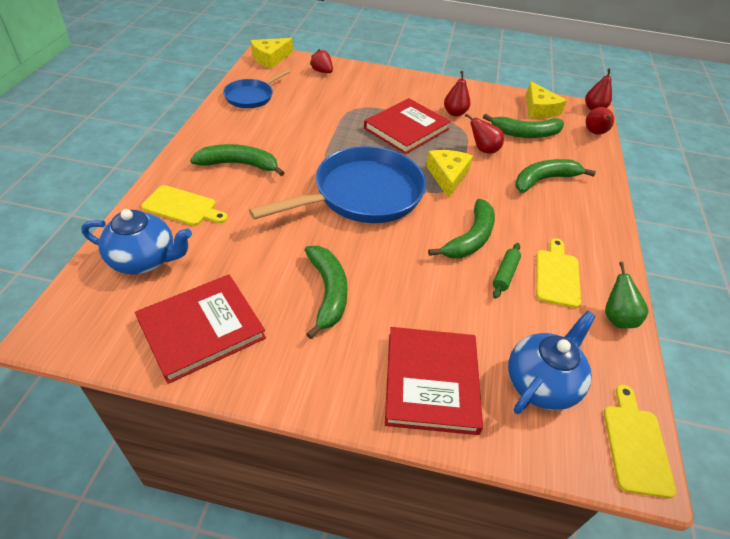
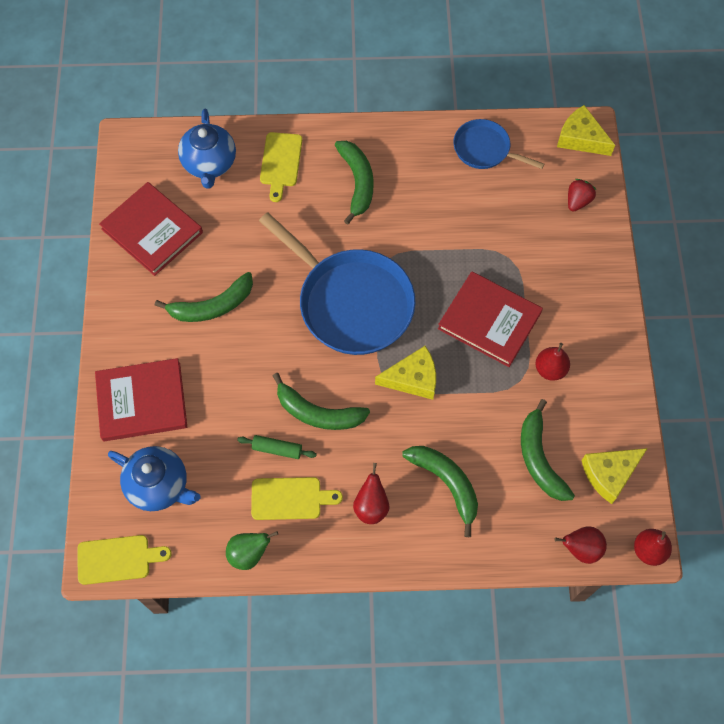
camera: 80 degrees right, 20 degrees up
red pear [465,113,504,154] -> red pear moved to [353,463,389,524]

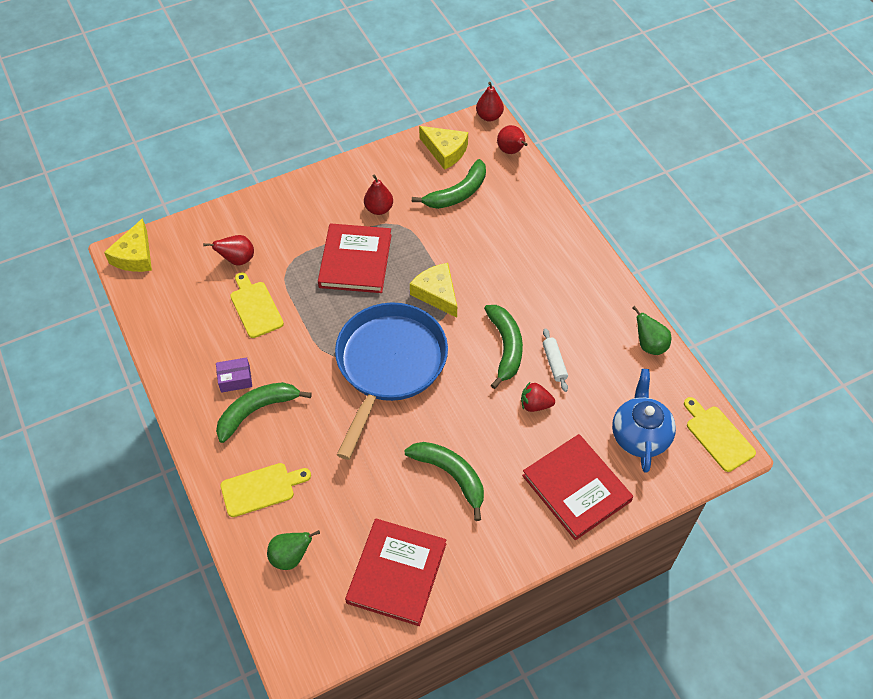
camera: 115 degrees left, 10 degrees down
blue teapot [178,109,236,189] -> green pear [267,530,320,570]
green rolling pin [237,435,317,459] -> white rolling pin [543,328,568,392]
yellow cutting board [251,477,343,520] -> yellow cutting board moved to [230,272,284,338]
red pear [353,463,389,524] -> red pear moved to [203,235,254,266]
green banana [402,446,478,537] -> none
blue pan [454,119,544,169] -> none
red strawberry [568,179,596,212] -> red strawberry moved to [521,382,555,412]
none -> purple box [216,357,252,393]

